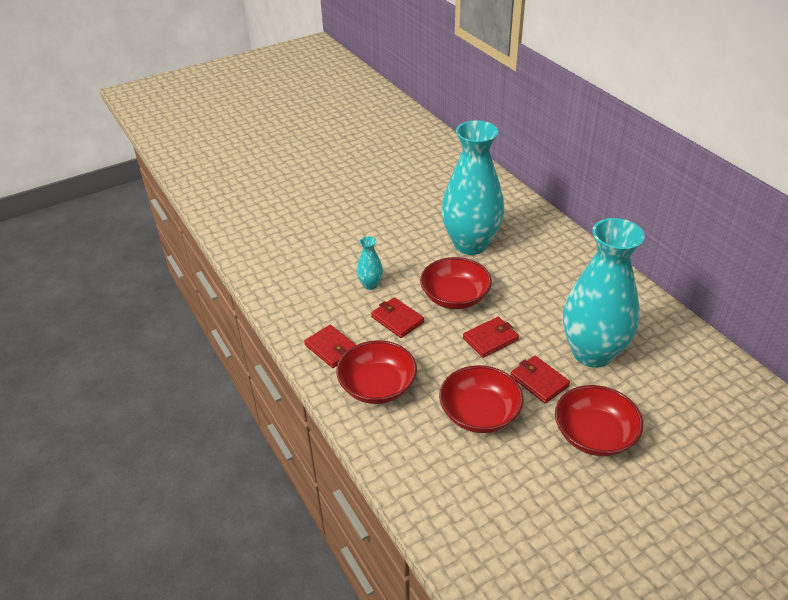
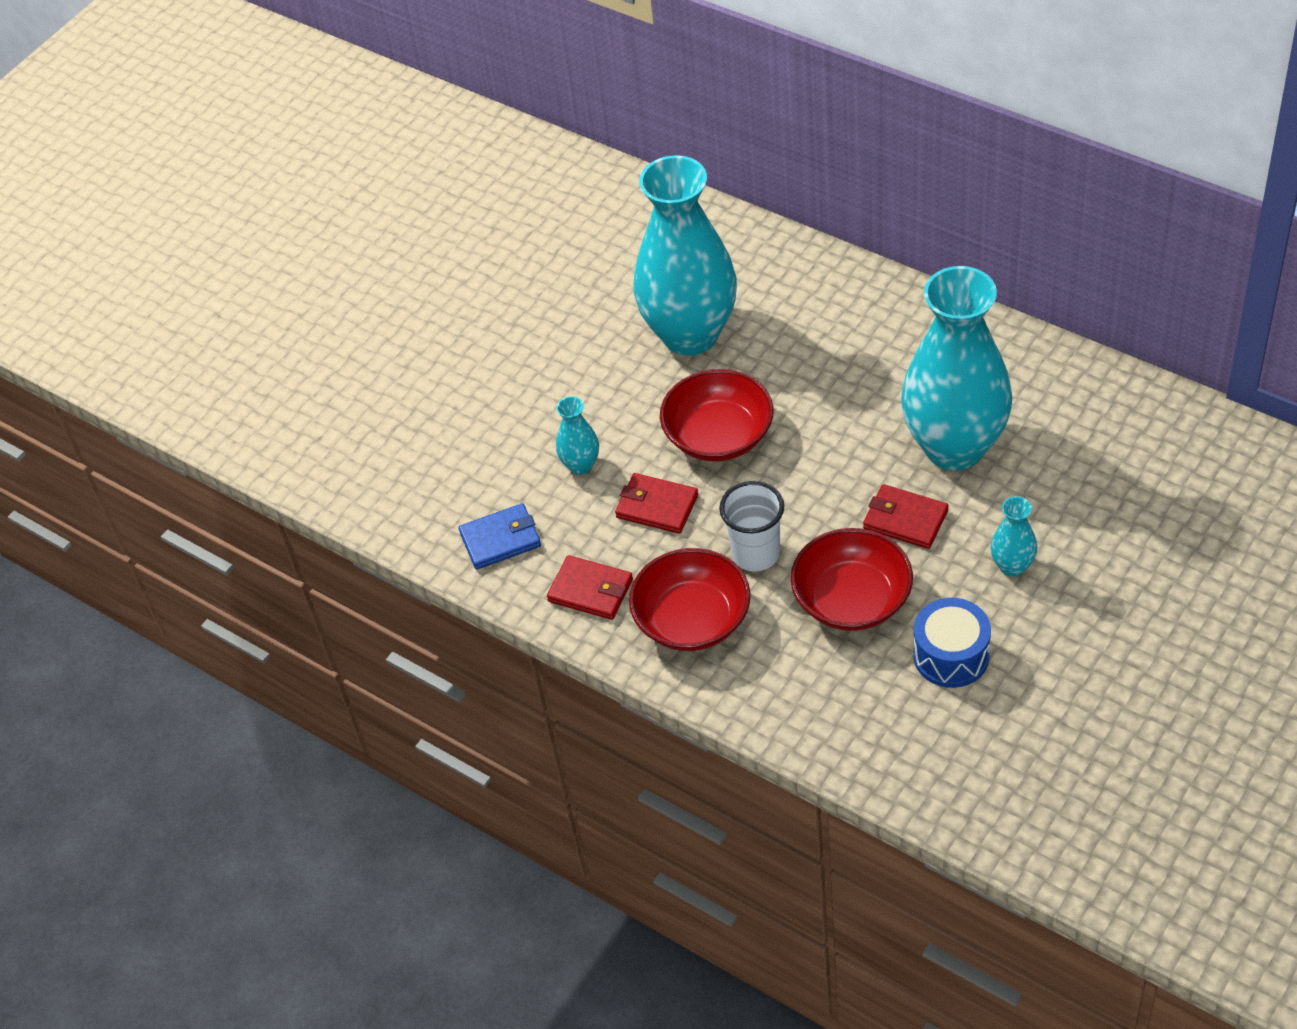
camera: 20 degrees left, 10 degrees up
red wallet [463,317,519,358] -> none
red bowl [555,385,643,456] -> turquoise vase [991,496,1037,577]
none -> blue wallet [459,503,541,570]
none -> white cup [719,481,784,571]
none -> blue drum [914,598,991,688]

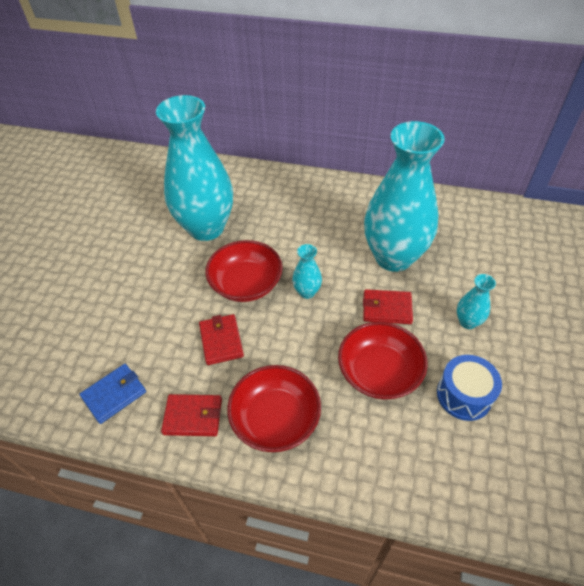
camera: 25 degrees left, 0 degrees up
turquoise vase [556,396,599,475] -> turquoise vase moved to [292,244,322,299]
red wallet [615,473,698,534] -> red wallet turned 75 degrees clockwise [199,314,244,365]
white cup [719,481,784,571] -> none

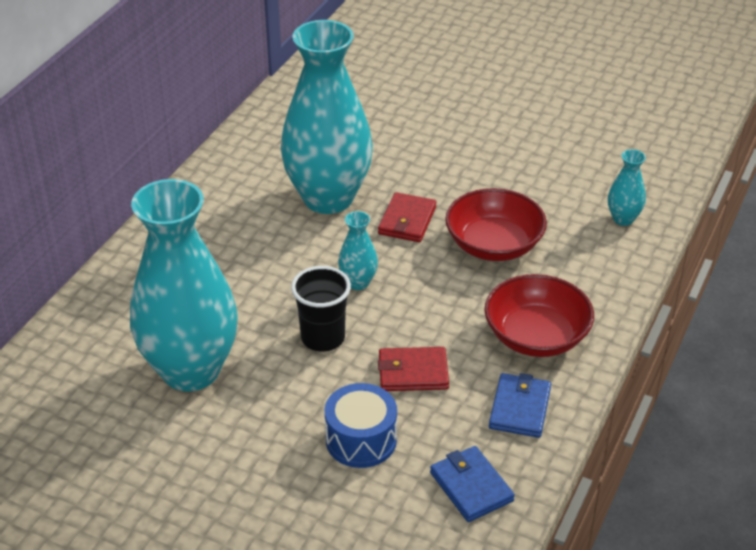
camera: 80 degrees left, 10 degrees down
red wallet [161,394,222,436] -> blue wallet [489,373,551,438]
red bowl [206,240,283,302] -> black cup [291,266,351,352]
blue drum [437,355,502,421] -> blue drum moved to [325,383,397,468]
turquoise vase [457,274,496,329] -> turquoise vase moved to [608,149,646,226]

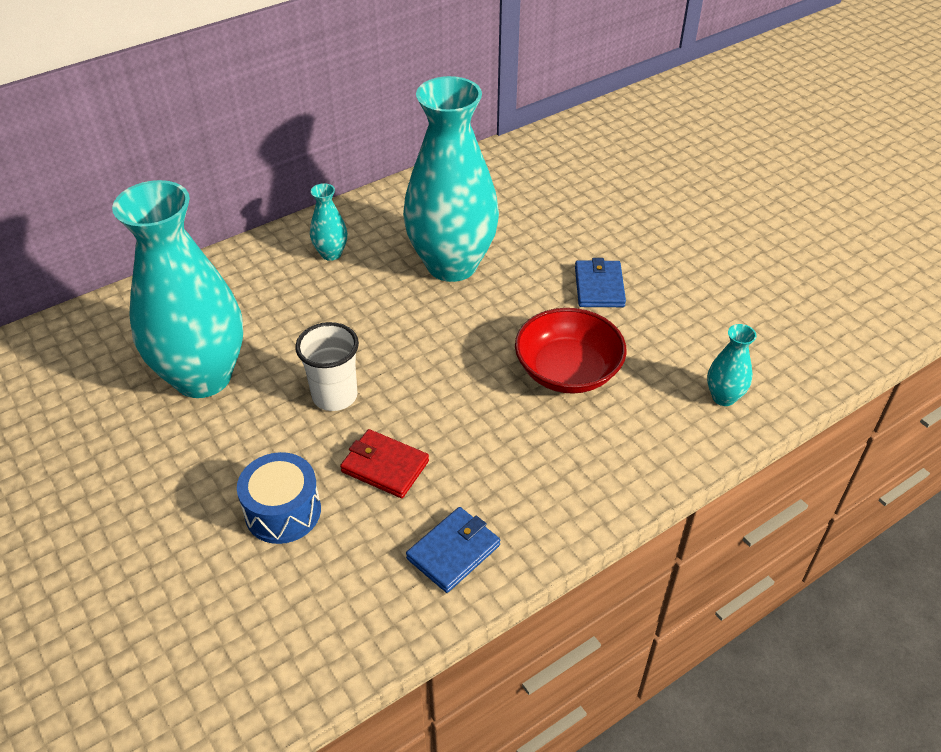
camera: 30 degrees right, 5 degrees up
black cup [291,266,351,352] -> white cup [295,322,359,411]
turquoise vase [338,211,378,290] -> turquoise vase moved to [310,183,347,261]
red wallet [378,192,436,242] -> none
blue wallet [430,446,515,522] -> blue wallet moved to [575,258,626,307]
red bowl [484,274,594,357] -> none

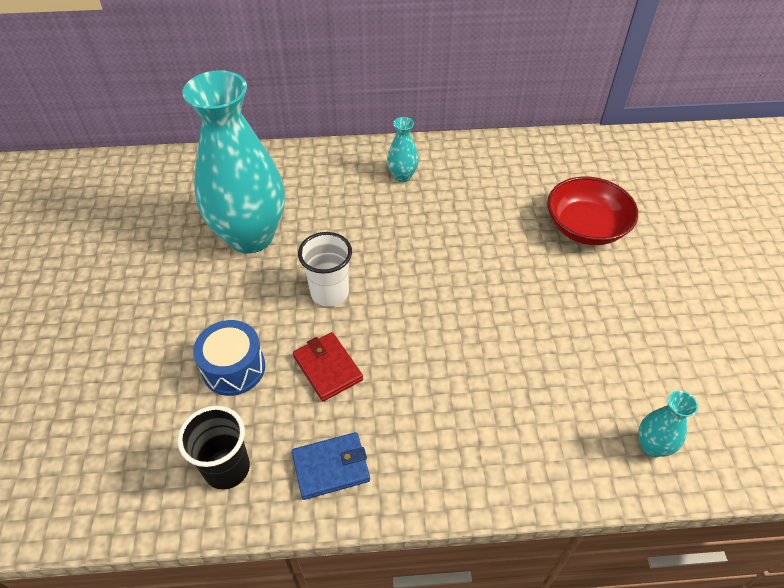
camera: 30 degrees right, 5 degrees up
turquoise vase [403,76,499,282] -> none
red bowl [515,308,627,394] -> red bowl moved to [547,177,638,245]
blue wallet [575,258,626,307] -> none
none -> black cup [178,405,250,490]

